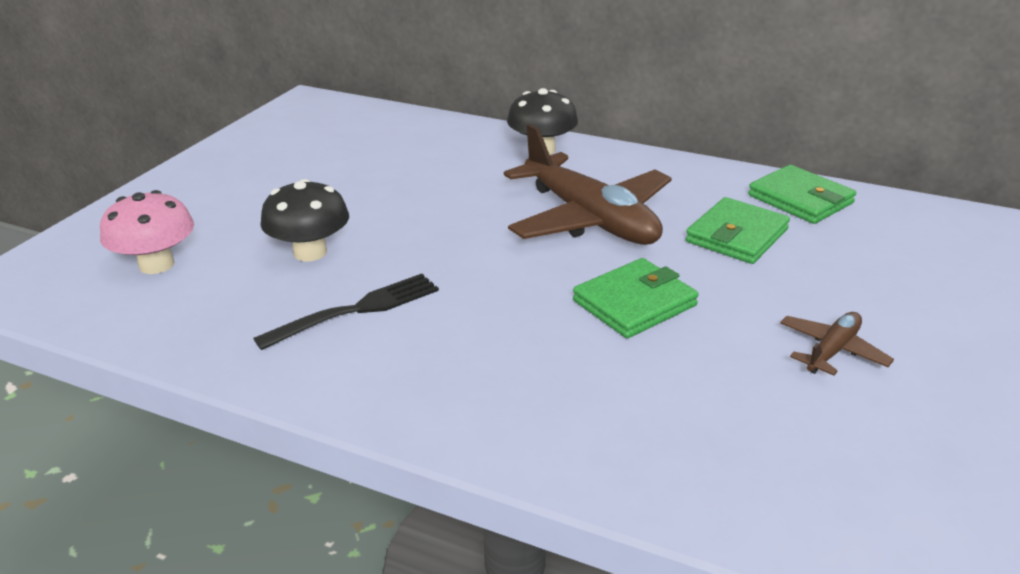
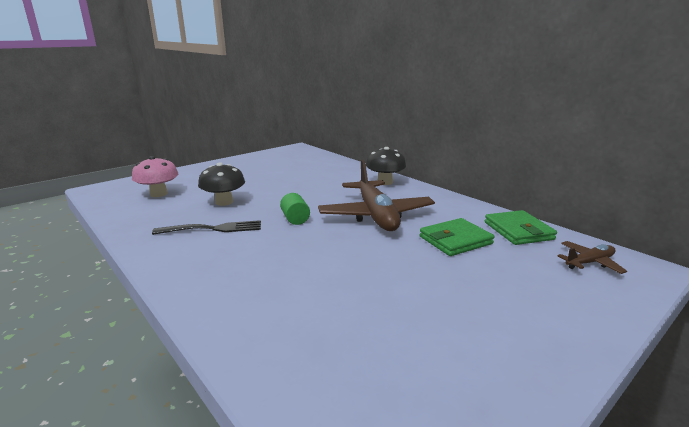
camera: 25 degrees right, 10 degrees down
green wallet [573,258,699,338] -> none
brown plane [780,312,894,376] -> brown plane moved to [558,241,627,274]
none -> green cylinder [280,193,310,225]

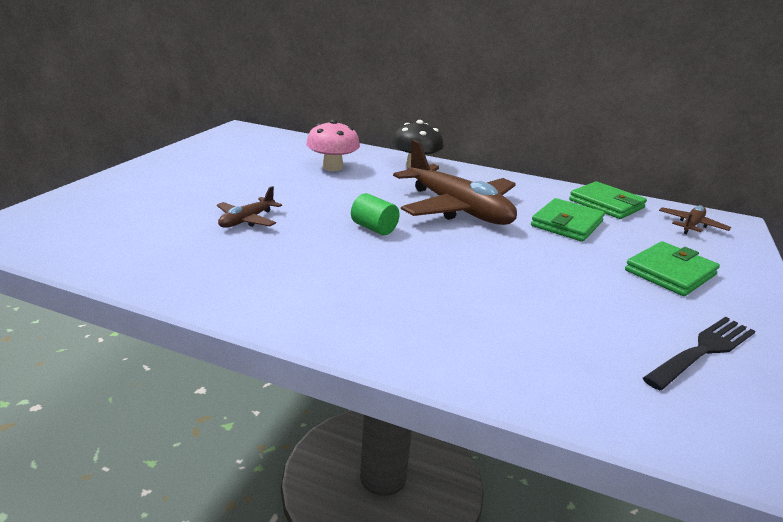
camera: 30 degrees left, 5 degrees up
pink mushroom [132,156,178,197] -> pink mushroom moved to [306,119,360,171]
black fork [152,220,261,235] -> black fork moved to [643,317,755,390]
black mushroom [198,162,245,206] -> brown plane [217,186,282,228]
none -> green wallet [625,241,720,296]

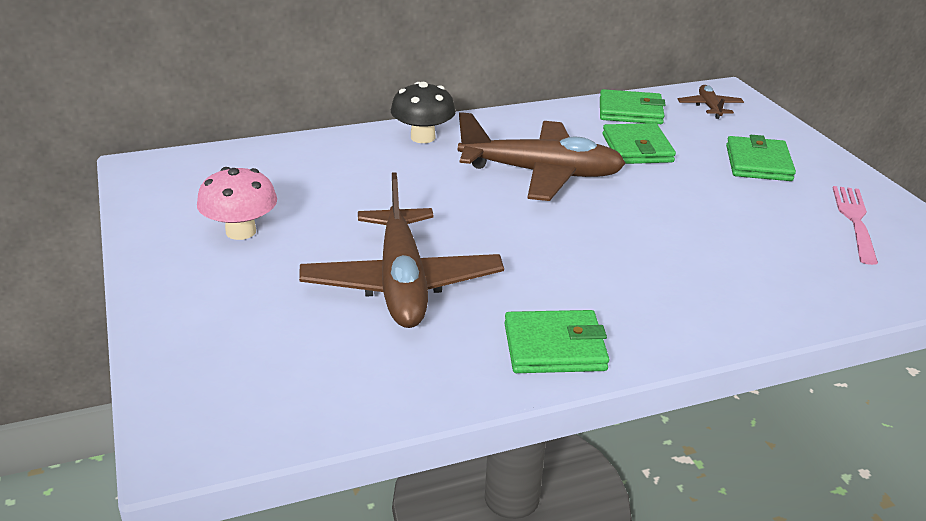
camera: 40 degrees left, 5 degrees up
brown plane [217,186,282,228] -> brown plane [299,172,504,328], size x2.17
pink mushroom [306,119,360,171] -> pink mushroom moved to [197,167,277,240]
green cylinder [351,193,400,235] -> none
black fork [643,317,755,390] -> pink fork [833,186,878,265]
none -> green wallet [504,310,609,373]

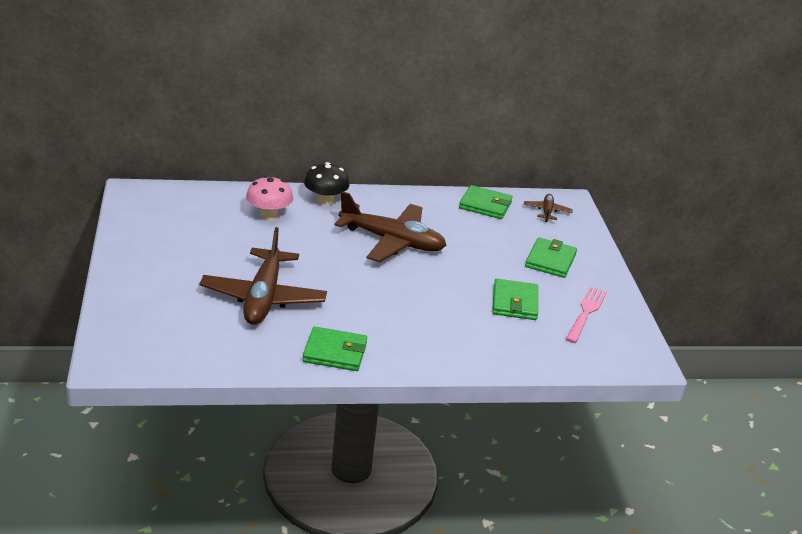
camera: 10 degrees right, 0 degrees up
pink mushroom [197,167,277,240] -> pink mushroom moved to [246,176,293,220]
green wallet [603,123,676,164] -> green wallet moved to [492,279,538,320]

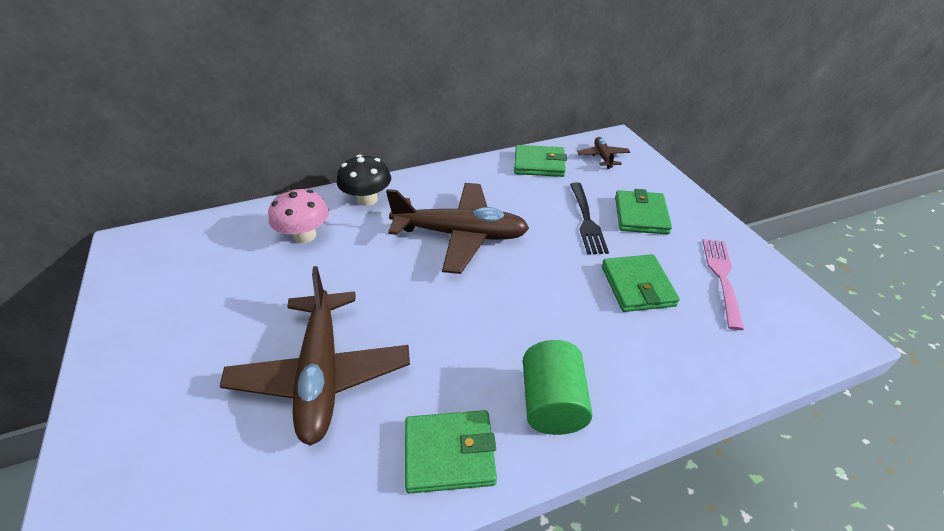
camera: 10 degrees left, 10 degrees up
none -> green cylinder [523,340,593,435]
none -> black fork [570,182,609,254]

